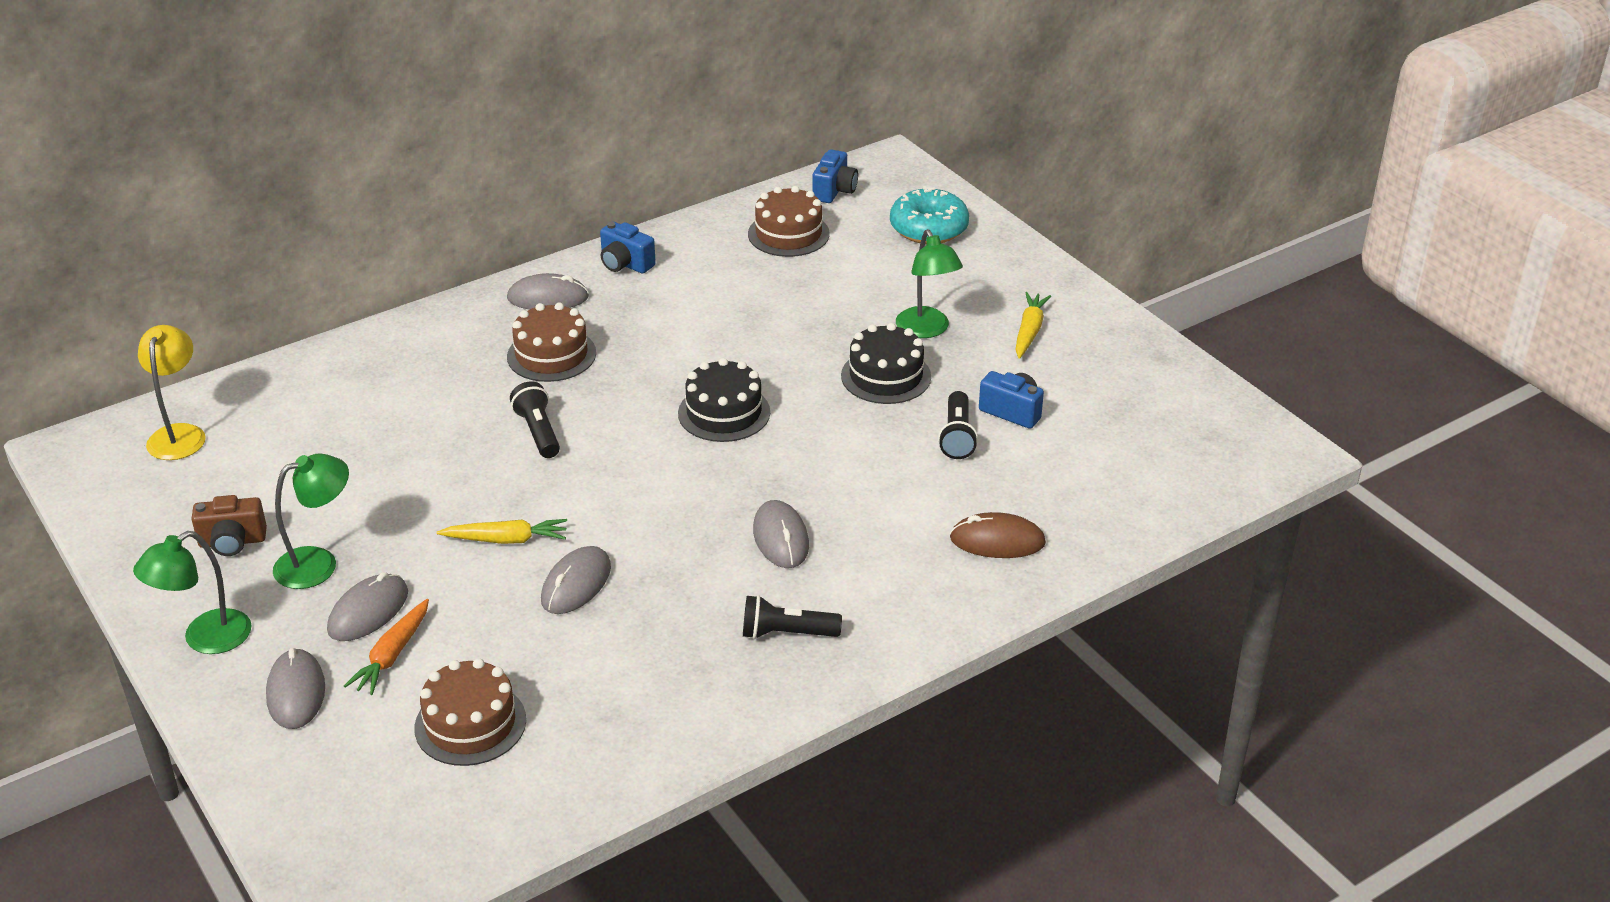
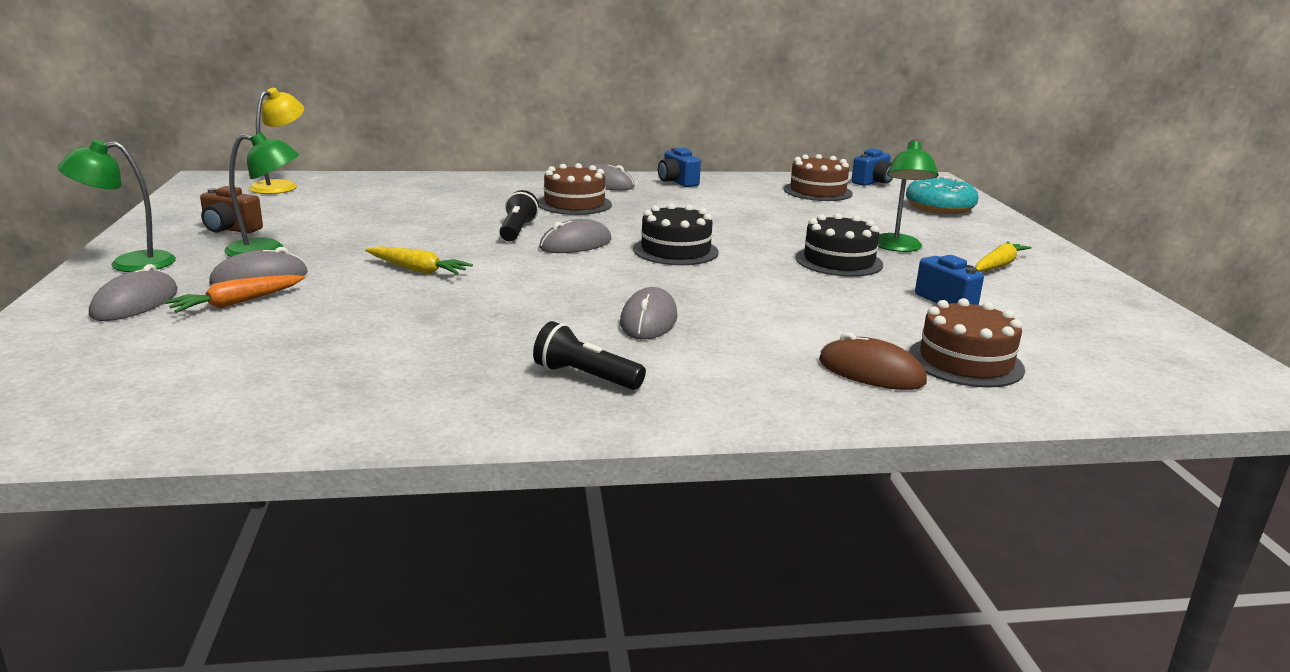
camera: 25 degrees right, 15 degrees down
brown cake [414,658,526,766] -> brown cake moved to [909,298,1025,387]
grey mouse [541,546,611,614] -> grey mouse moved to [539,219,611,253]
black flashlight [938,391,978,459] -> none

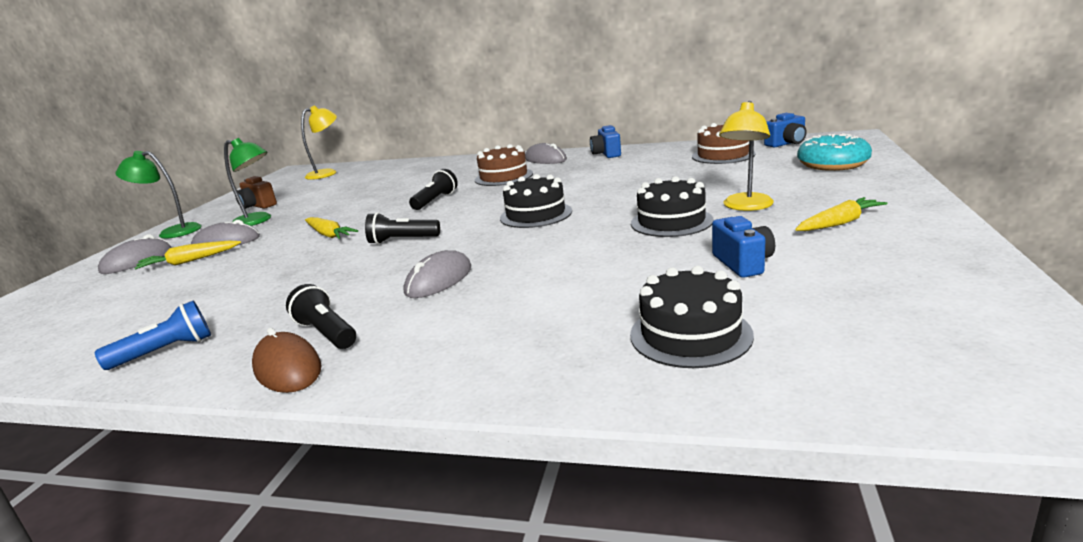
camera: 25 degrees right, 0 degrees up
orange carrot [164,275,305,313] -> yellow carrot [135,241,241,269]
grey mouse [539,219,611,253] -> none
brown mouse [819,332,927,390] -> brown mouse moved to [252,328,322,393]
green lamp [878,140,939,252] -> yellow lamp [719,101,774,211]
brown cake [909,298,1025,387] -> black cake [630,266,754,368]
none -> blue flashlight [95,300,211,370]
none -> black flashlight [365,212,440,244]

